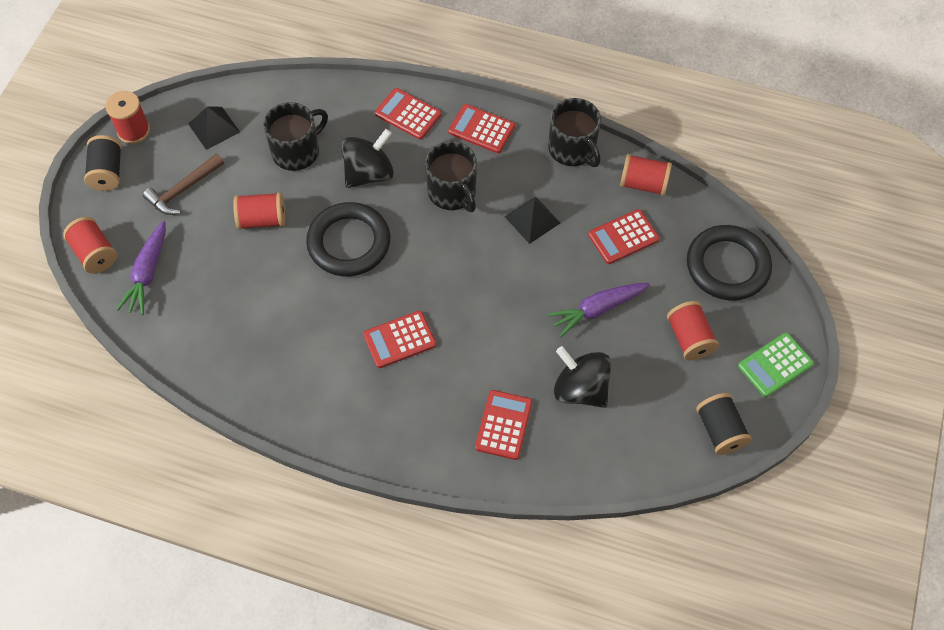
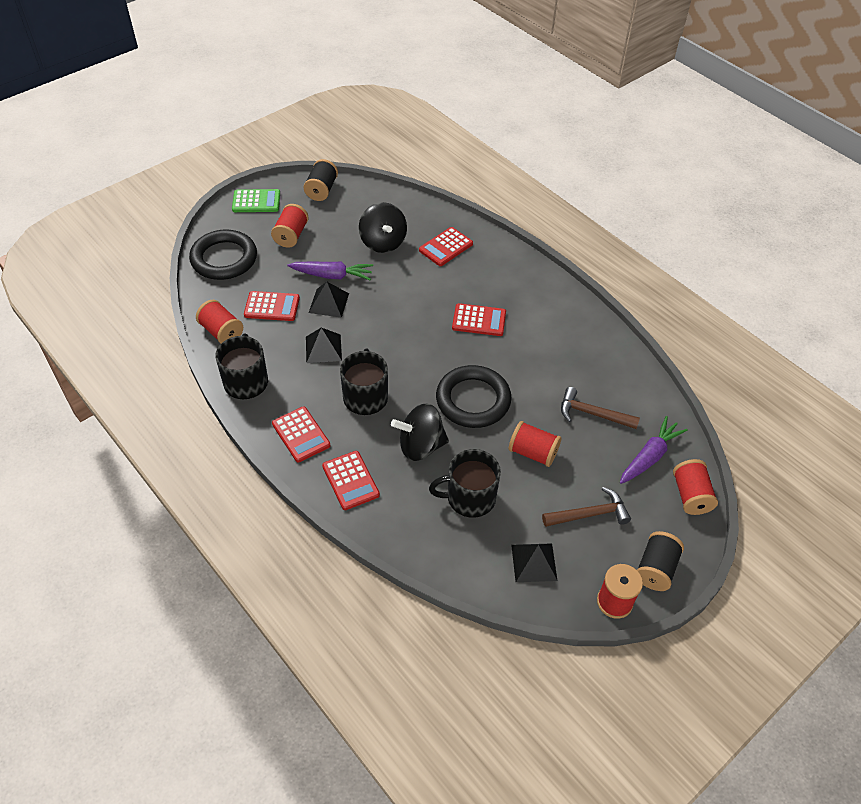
camera: 150 degrees left, 10 degrees down
none -> black pyramid [309,282,349,318]
none -> brown hammer [561,387,640,429]

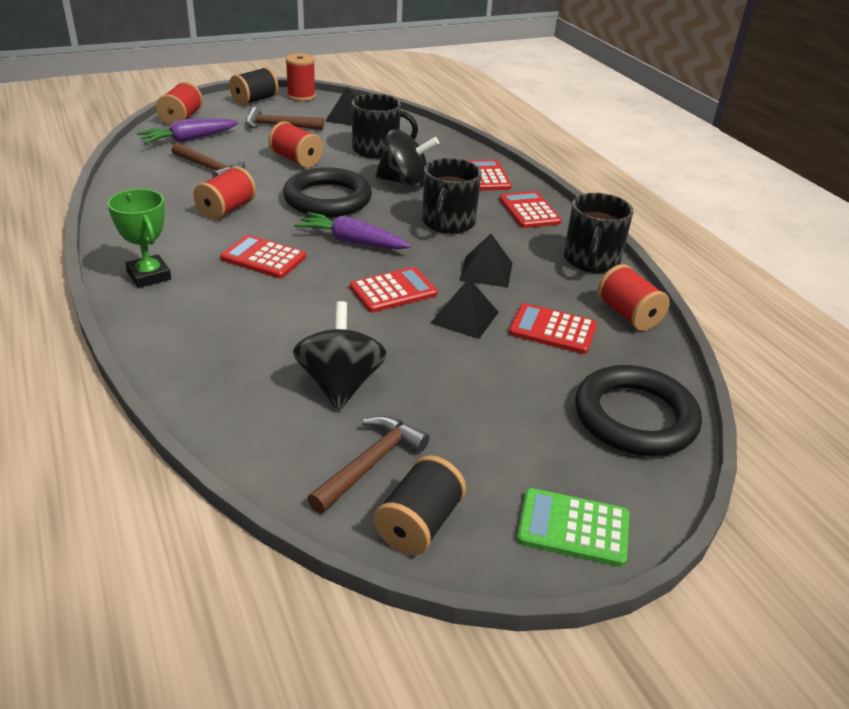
camera: 165 degrees left, 15 degrees down
red spool [271,204,309,248] -> red spool moved to [193,166,256,220]
purple carrot [287,262,373,280] -> purple carrot moved to [294,212,411,249]
red calculator [419,227,473,266] -> red calculator moved to [350,267,438,313]
none -> green trophy [107,189,171,288]
none -> brown hammer [307,416,430,513]

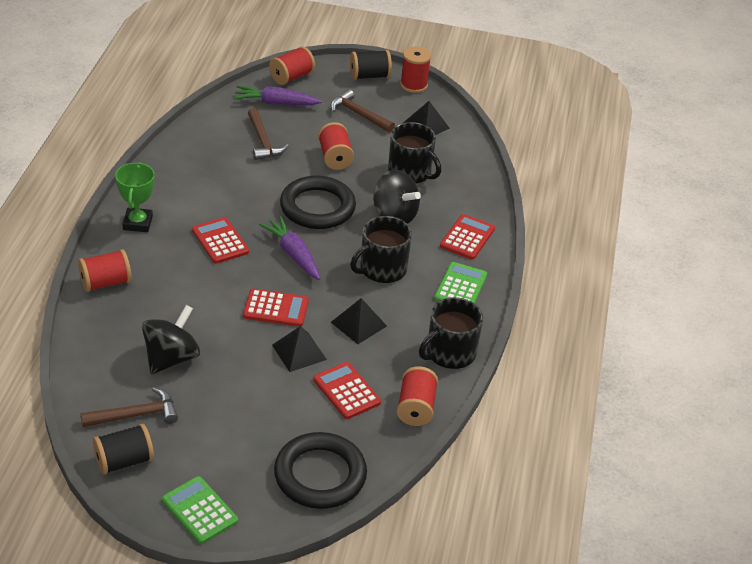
camera: 35 degrees right, 5 degrees up
red spool [193,166,256,220] -> red spool moved to [78,249,132,292]
red calculator [499,191,562,228] -> green calculator [434,262,487,304]

